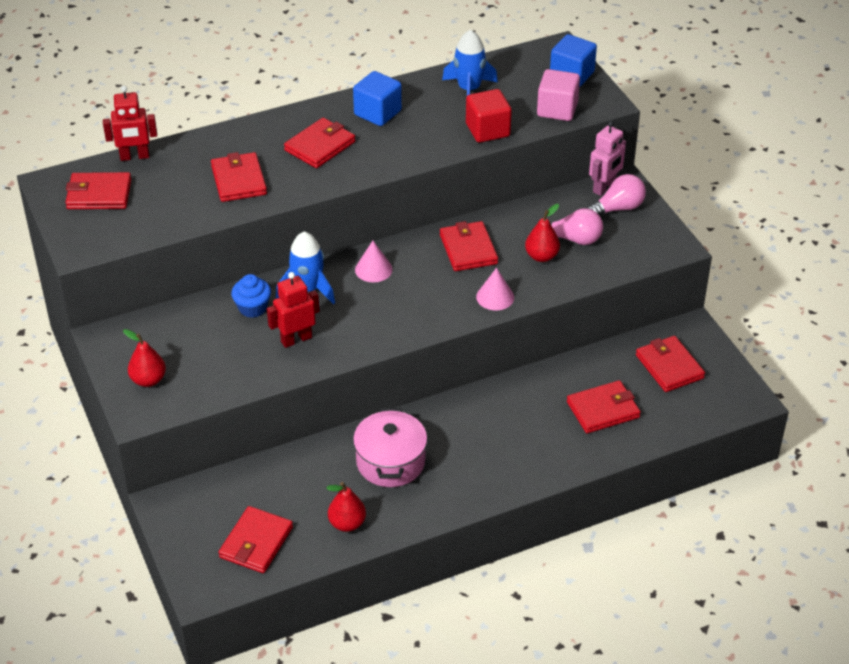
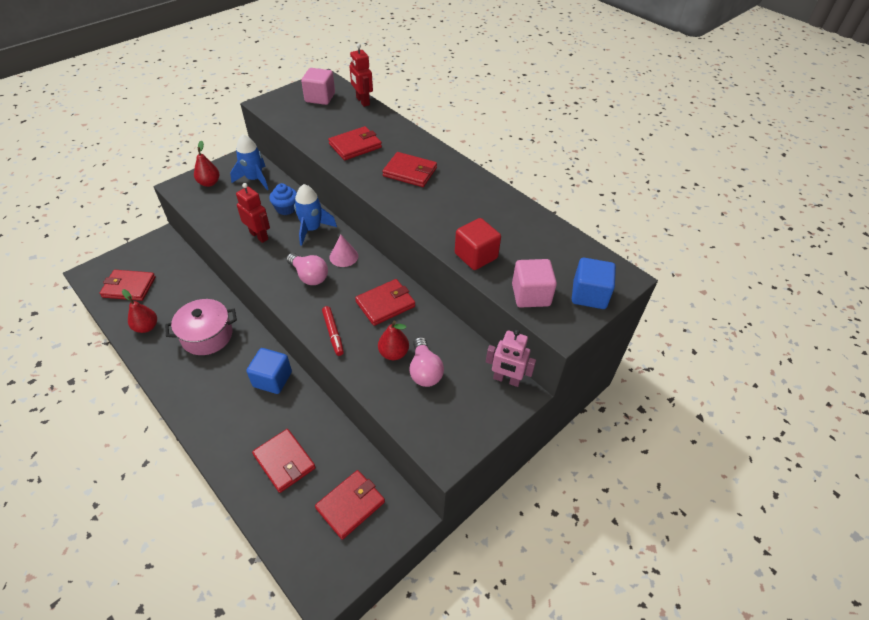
camera: 70 degrees right, 5 degrees up
red wallet [65,172,131,209] -> pink cube [301,68,335,105]
blue cube [353,71,402,126] -> blue cube moved to [246,348,292,394]
blue rocket [442,30,498,96] -> blue rocket moved to [230,135,269,190]
pink cone [476,268,514,310] -> red marker [322,306,344,356]
pink light bulb [586,174,646,216] -> pink light bulb moved to [286,253,328,285]

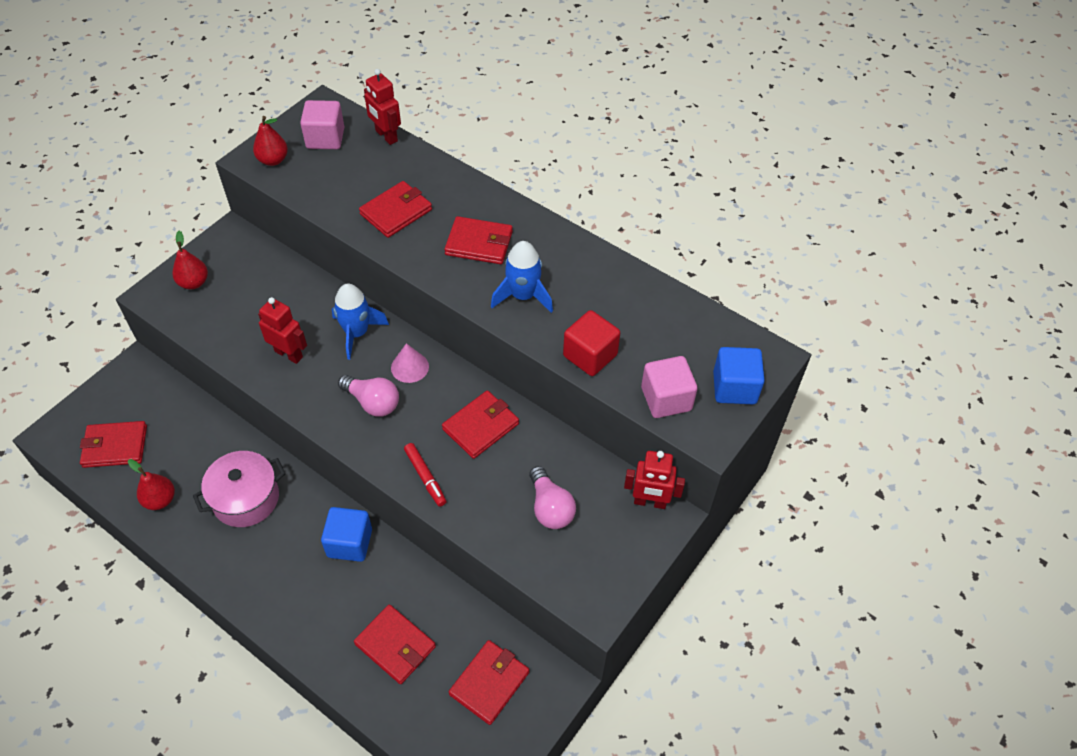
camera: 10 degrees left, 5 degrees up
blue rocket [230,135,269,190] -> blue rocket moved to [491,241,553,313]
blue cupcake [269,183,297,215] -> none
red pear [378,321,409,360] -> red pear moved to [253,116,288,166]
pink robot [486,329,536,387] -> red robot [624,451,685,509]

